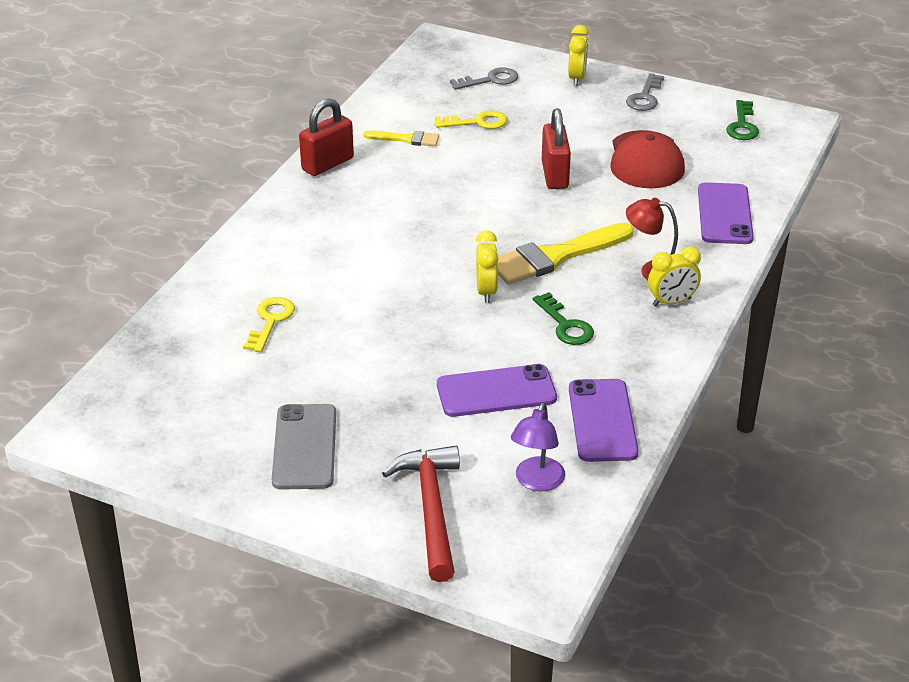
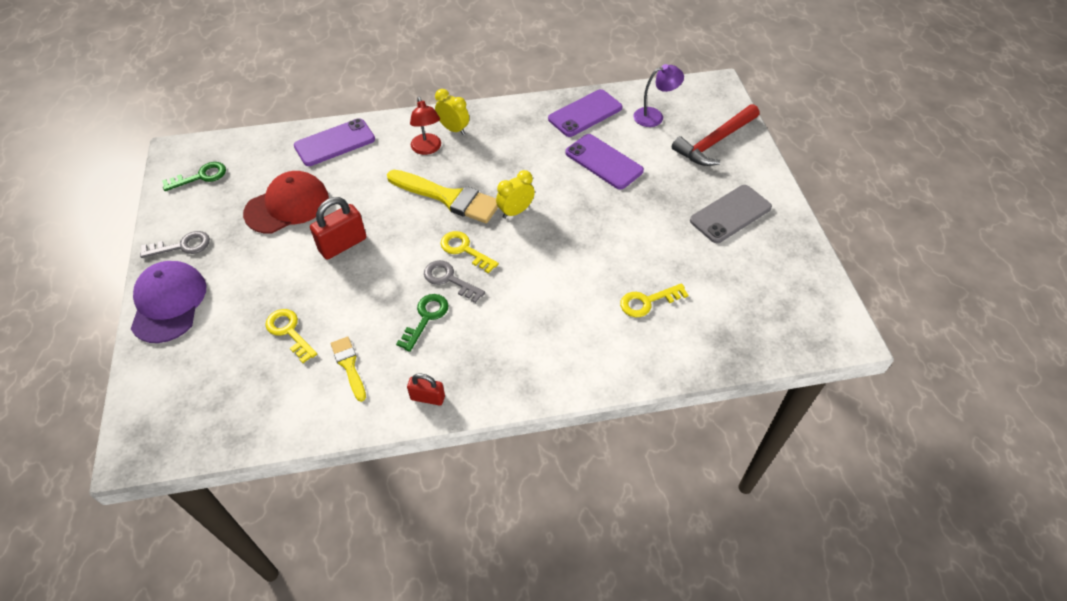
camera: 125 degrees left, 15 degrees up
red padlock [299,99,354,176] -> red padlock [407,373,445,406], size x0.61
grey key [450,67,518,90] -> grey key moved to [424,260,485,303]
green key [533,292,594,345] -> green key moved to [396,294,449,352]
yellow clock [568,25,589,86] -> purple cap [131,261,206,343]
none -> yellow key [440,231,499,274]

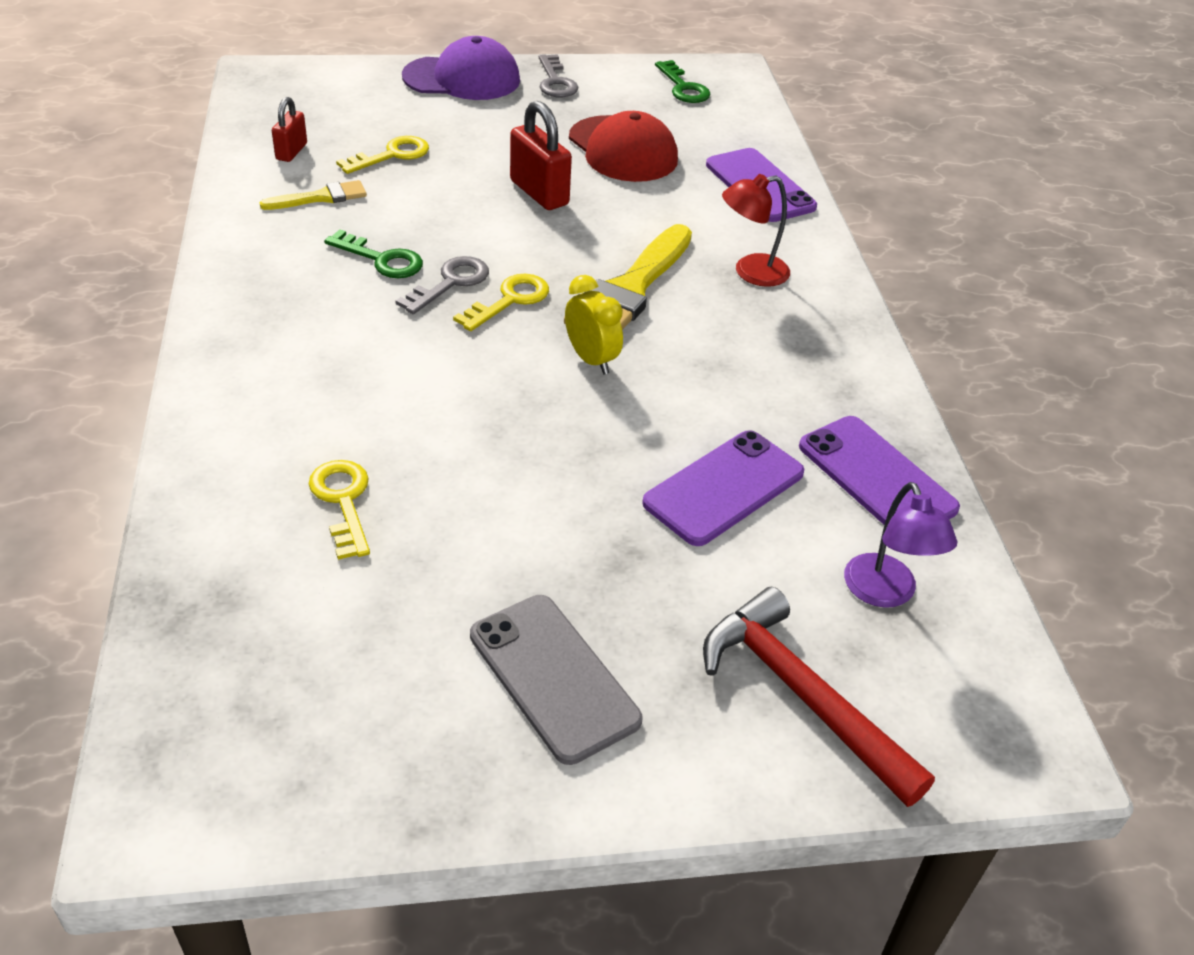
camera: 90 degrees right, 10 degrees down
red padlock [407,373,445,406] -> red padlock moved to [272,97,307,162]
yellow clock [435,89,469,135] -> none

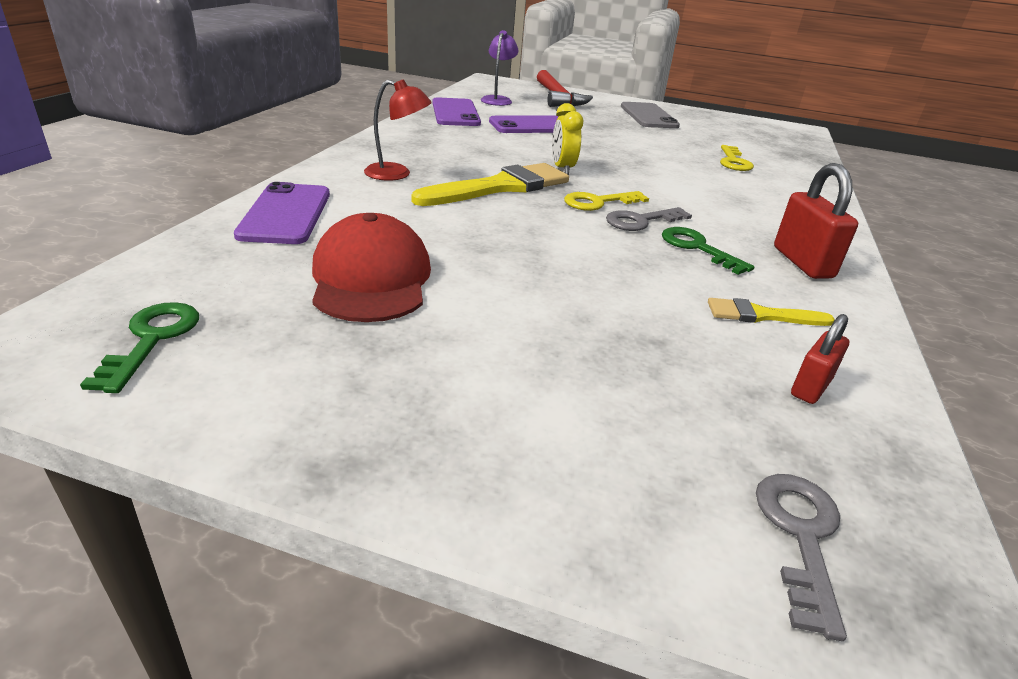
camera: 155 degrees left, 10 degrees down
yellow key [336,136,429,174] -> none
purple cap [402,36,520,100] -> none
red padlock [510,101,572,210] -> red padlock moved to [774,163,858,279]
grey key [539,54,578,97] -> grey key moved to [756,474,847,641]

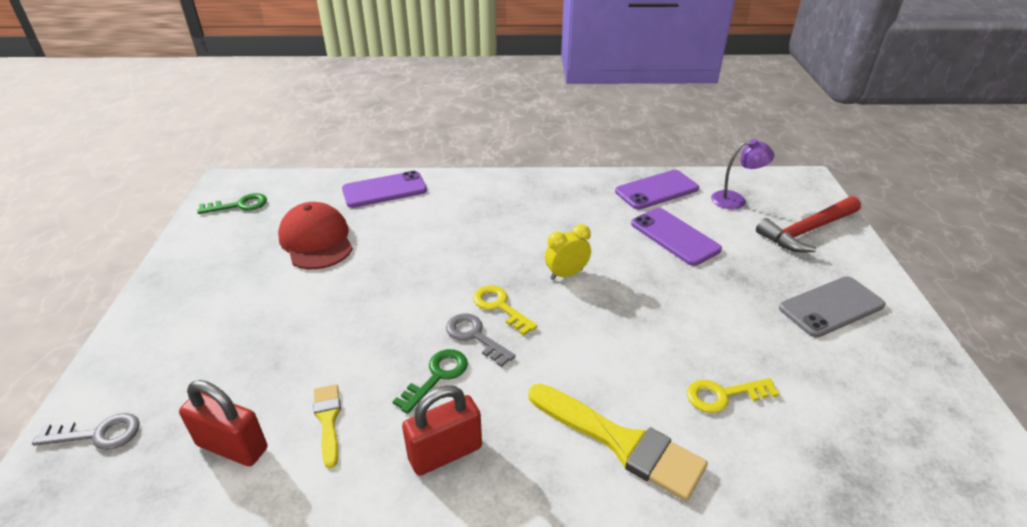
camera: 75 degrees right, 5 degrees up
red cap [312,213,431,322] -> red cap turned 90 degrees counterclockwise [278,202,353,269]
red lamp [364,79,432,181] -> none
yellow brush [412,163,569,206] -> yellow brush moved to [528,383,708,501]
red padlock [791,314,849,404] -> red padlock [179,380,267,466], size x1.64

